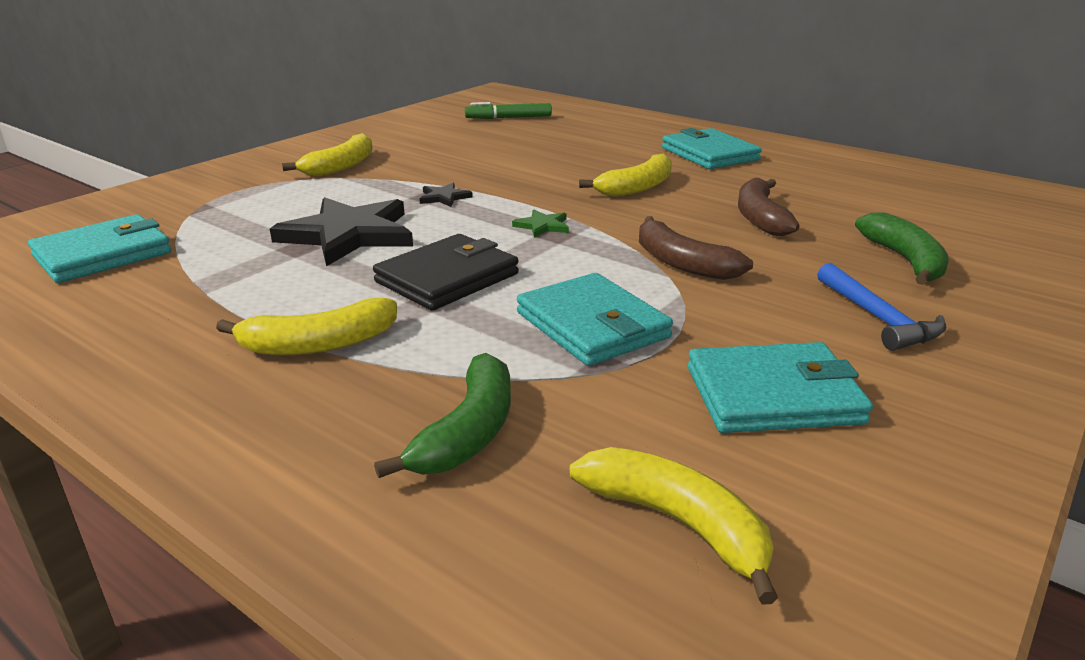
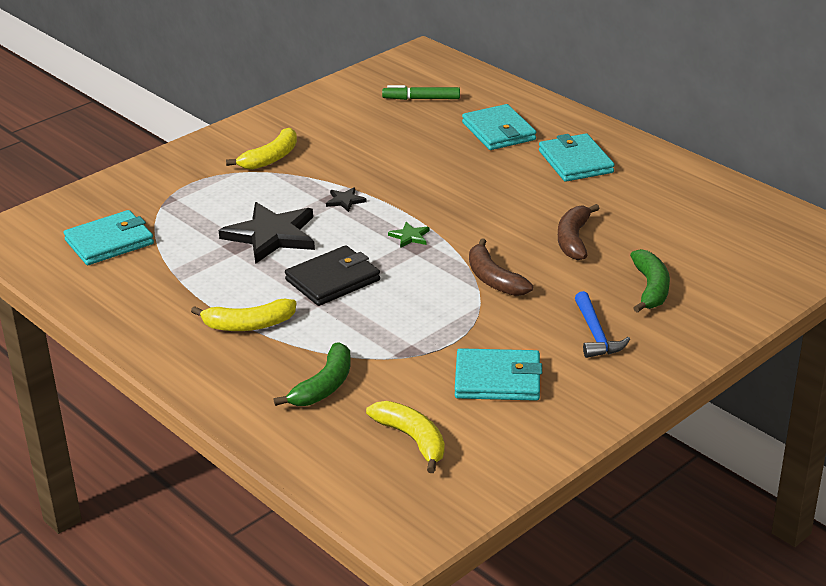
camera: 10 degrees right, 5 degrees up
turquoise wallet [517,273,673,366] -> turquoise wallet moved to [462,104,536,150]
yellow banana [579,153,672,197] -> none

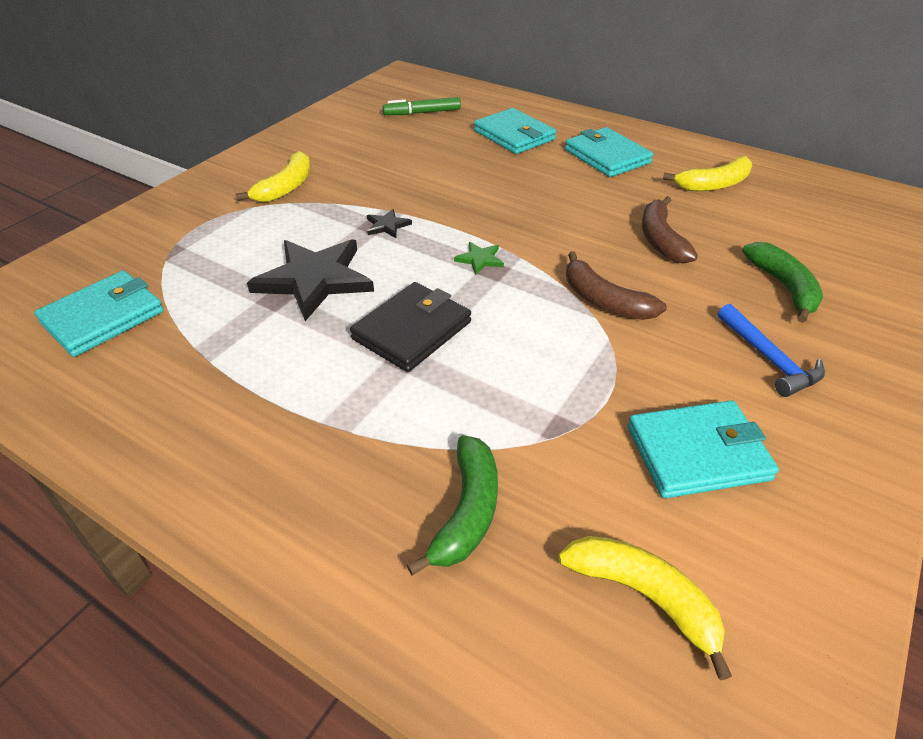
camera: 15 degrees left, 10 degrees up
yellow banana [191,299,296,331] -> yellow banana moved to [663,156,752,191]

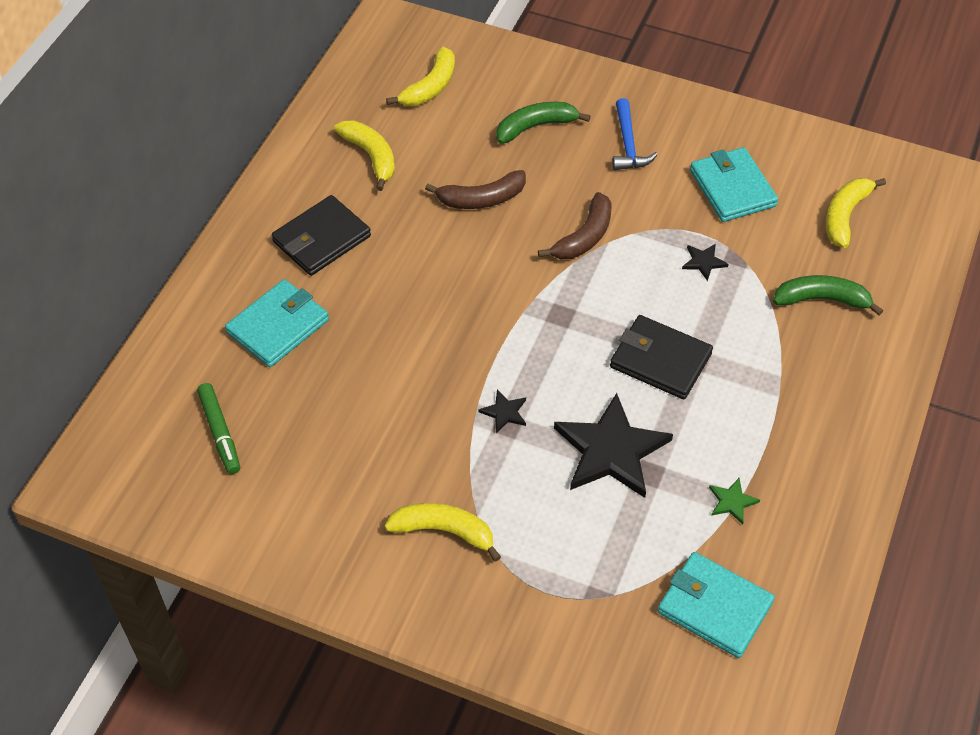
camera: 100 degrees left, 10 degrees up
green star [454,242,504,275] -> green star moved to [709,478,760,525]
turquoise wallet [565,127,653,177] -> black wallet [272,195,371,276]
blue hammer [718,304,825,397] -> blue hammer turned 120 degrees clockwise [612,98,658,170]
none -> yellow banana [386,47,455,106]
none -> black star [682,244,729,281]

